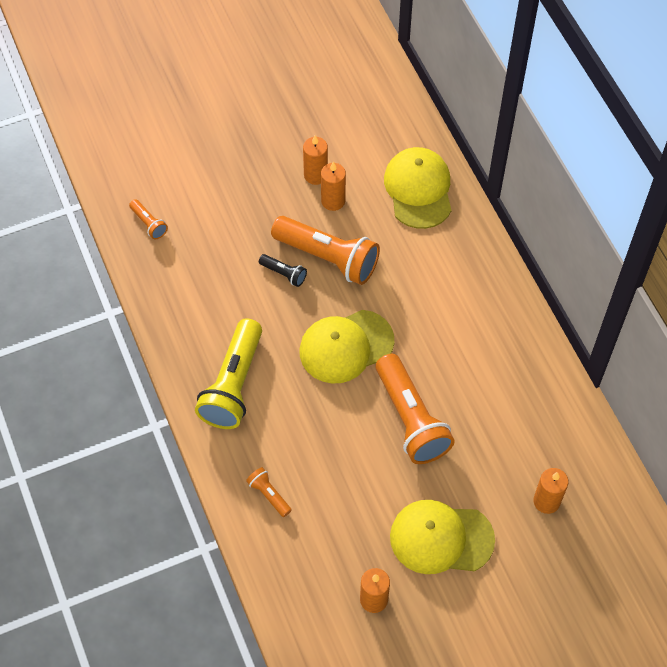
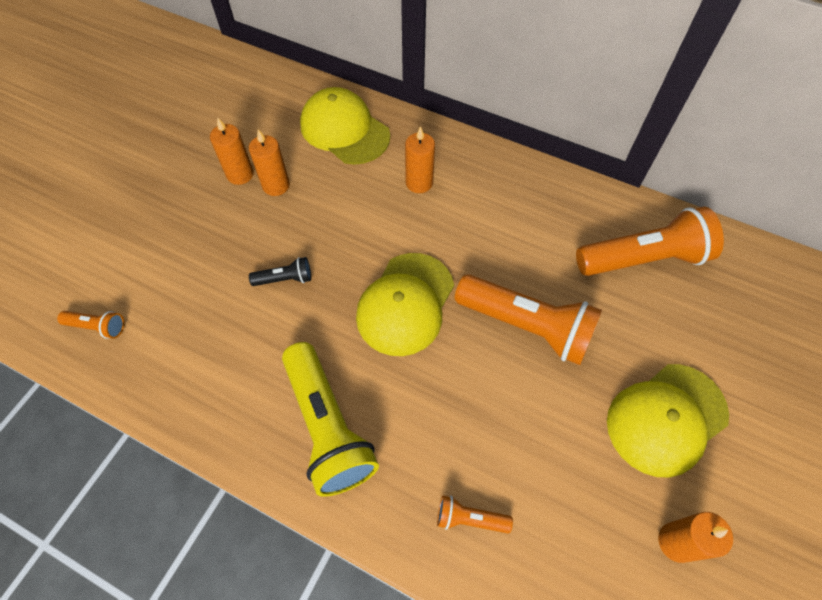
camera: 40 degrees left, 0 degrees up
orange flashlight [271,216,380,285] -> orange flashlight moved to [576,207,724,276]
orange candle [533,468,568,514] -> orange candle moved to [405,126,435,193]

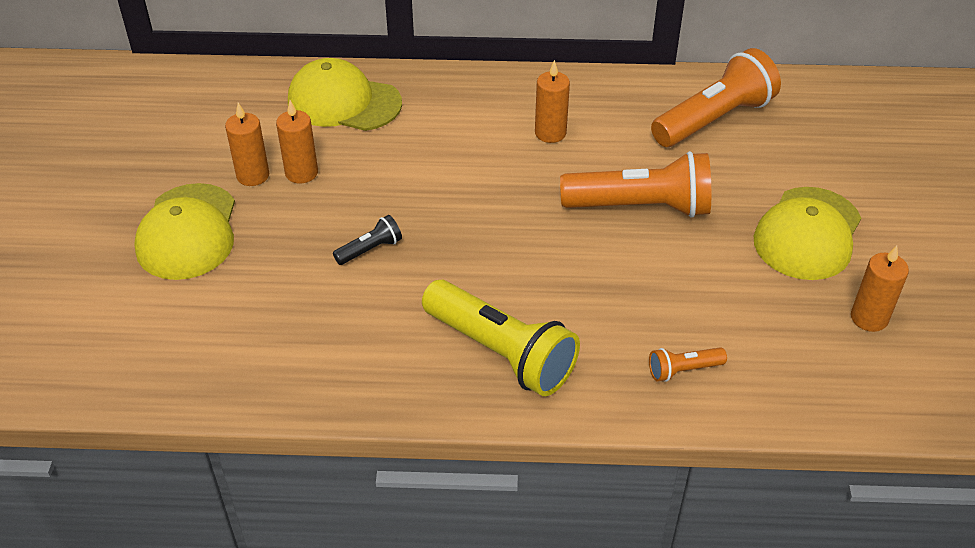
camera: 25 degrees left, 15 degrees down
orange flashlight [57,311,124,339] -> none
yellow cap [356,253,454,356] -> yellow cap moved to [134,183,235,280]
orange candle [405,126,435,193] -> orange candle moved to [535,60,570,143]

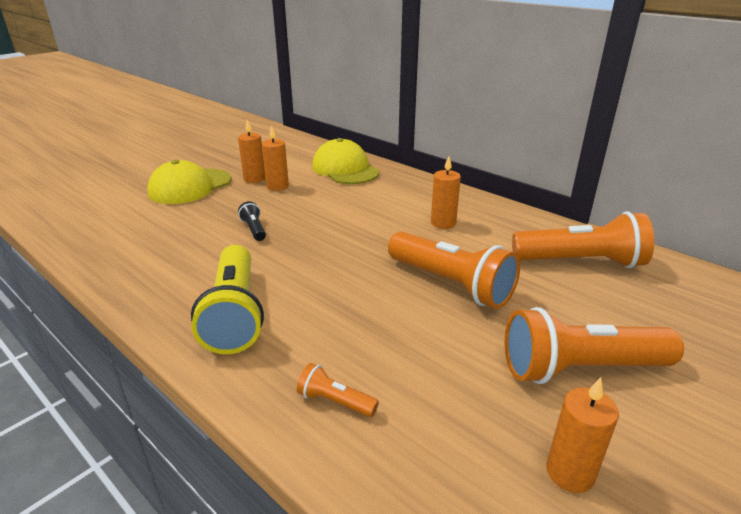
camera: 40 degrees right, 15 degrees down
black flashlight [333,215,402,265] -> black flashlight turned 120 degrees counterclockwise [238,201,266,241]
yellow cap [754,187,861,280] -> orange flashlight [505,307,684,384]

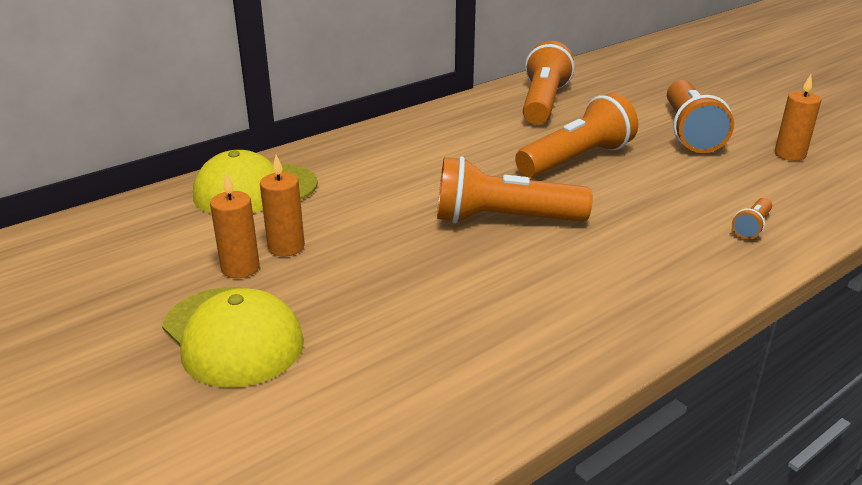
camera: 80 degrees left, 0 degrees up
yellow flashlight [191,245,264,354] -> none
black flashlight [238,201,266,241] -> none
orange candle [431,156,461,229] -> none
none -> orange flashlight [437,156,593,224]

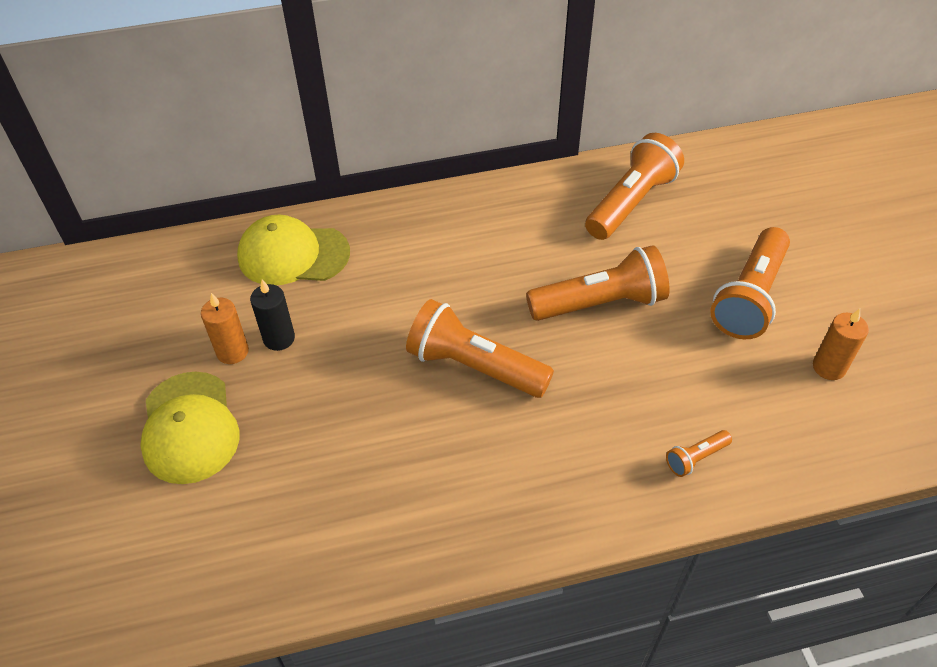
camera: 25 degrees right, 20 degrees up
orange candle [260,155,305,256] -> black candle [250,280,295,351]

